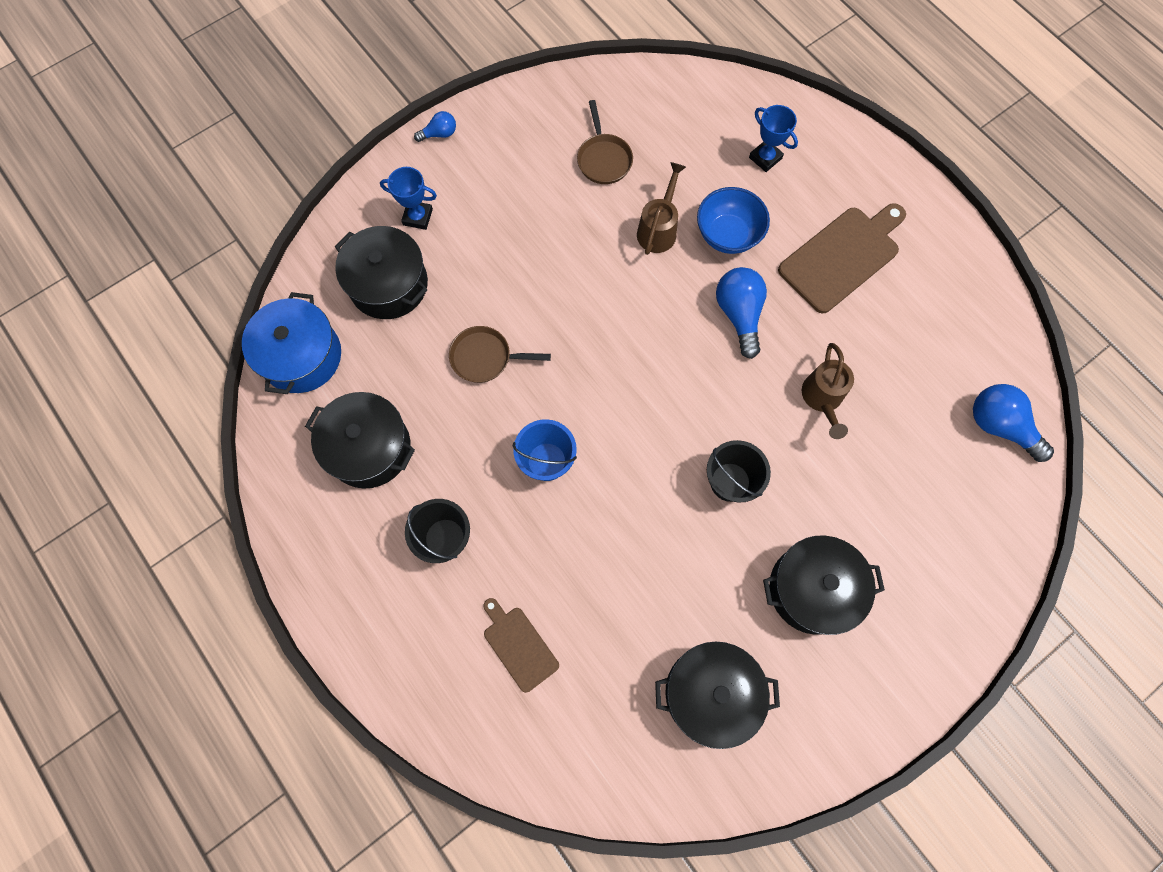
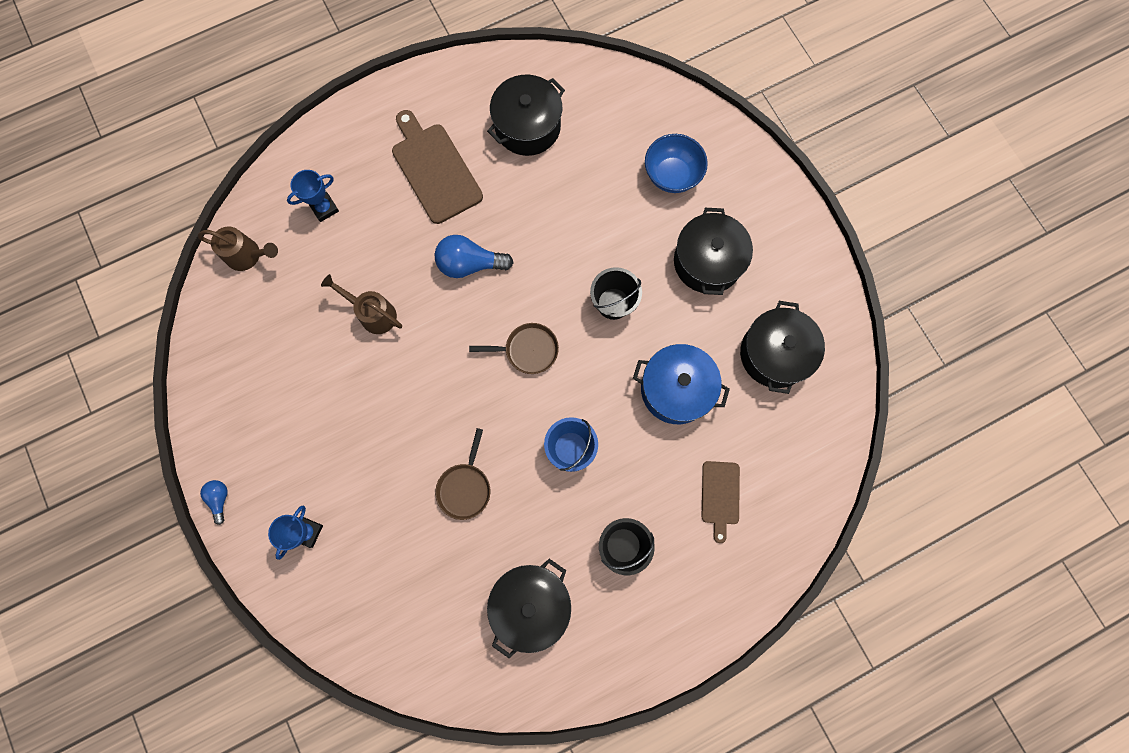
camera: 80 degrees left, 5 degrees up
blue pot [242,292,341,394] -> blue pot moved to [633,344,730,424]
black pot [335,226,428,319] -> black pot moved to [487,75,565,156]
brown cutting board [483,598,559,693] -> brown cutting board turned 60 degrees counterclockwise [702,461,740,543]
brown pan [577,100,633,184] -> brown pan moved to [469,323,559,374]
blue bowl [697,187,770,254] -> blue bowl moved to [645,134,708,193]
brown watering can [802,343,854,439] -> brown watering can moved to [198,226,278,271]
blue light bulb [973,384,1054,462] -> none

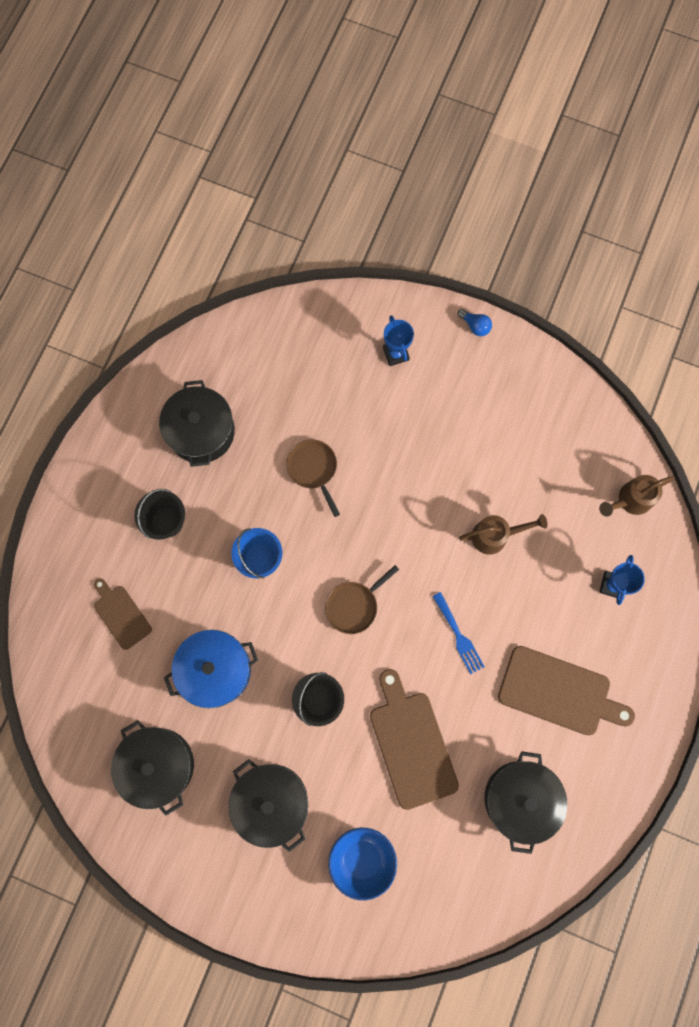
camera: 140 degrees right, 0 degrees up
blue light bulb [435,235,514,278] -> blue fork [432,592,485,674]
none -> brown cutting board [370,669,459,810]

